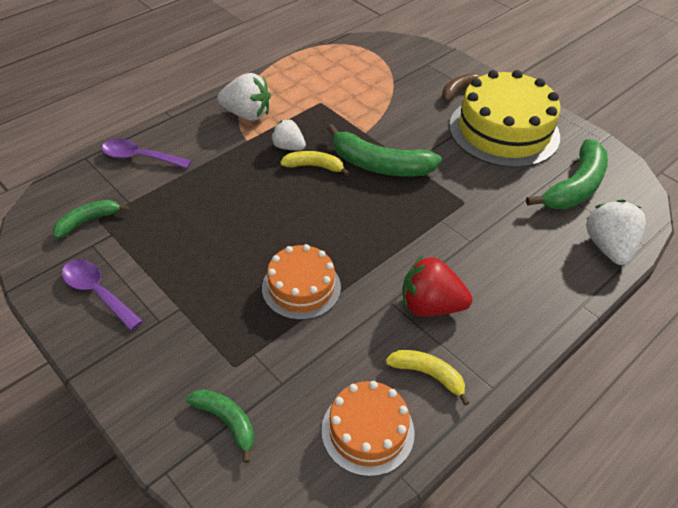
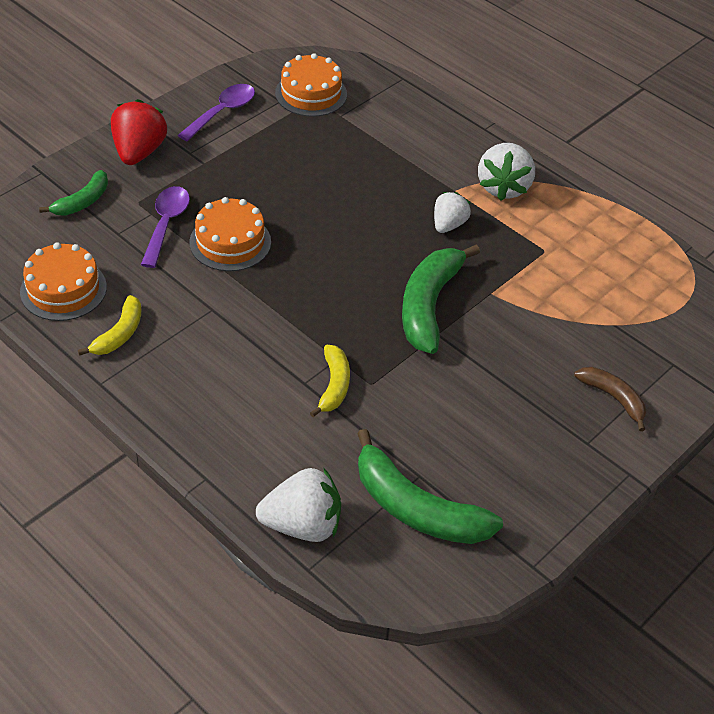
camera: 85 degrees right, 0 degrees up
green banana [53,200,129,239] -> orange cake [275,53,347,117]
purple spoon [101,139,191,169] -> purple spoon moved to [141,186,190,268]
yellow banana [280,151,349,176] -> yellow banana moved to [310,344,350,417]
red strawberry [403,256,472,317] -> red strawberry moved to [111,99,167,165]
yellow cake [449,70,561,168] -> none

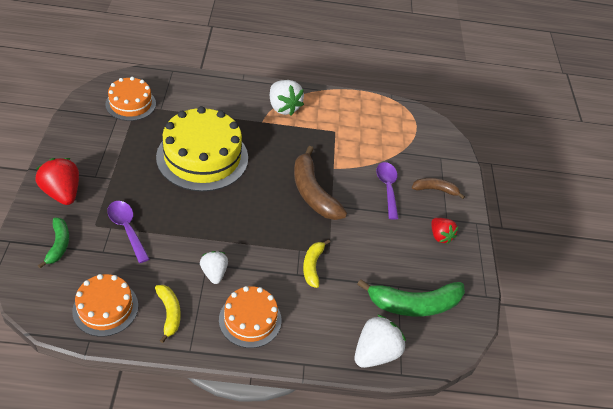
camera: 45 degrees left, 0 degrees up
purple spoon [178,84,255,141] -> purple spoon moved to [376,162,399,220]
orange cake [189,197,271,271] -> orange cake moved to [219,286,281,348]
yellow banana [310,344,350,417] -> yellow banana turned 135 degrees counterclockwise [303,239,330,288]
green banana [402,245,480,354] -> brown banana [294,146,347,220]
white strawberry [434,192,471,233] -> white strawberry moved to [200,251,228,284]
none -> yellow cake [156,106,248,192]
none -> red strawberry [431,218,459,244]

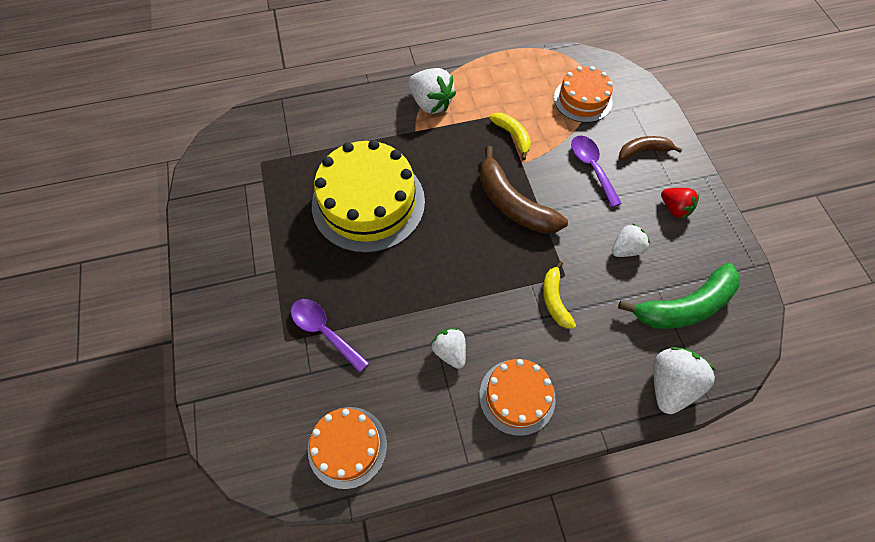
camera: 10 degrees left, 15 degrees up
red strawberry [36,158,79,205] -> none
green banana [38,217,69,268] -> none
orange cake [105,77,156,121] -> orange cake moved to [554,66,613,123]
yellow banana [155,285,181,343] -> yellow banana moved to [489,113,531,160]
none -> white strawberry [612,223,650,257]

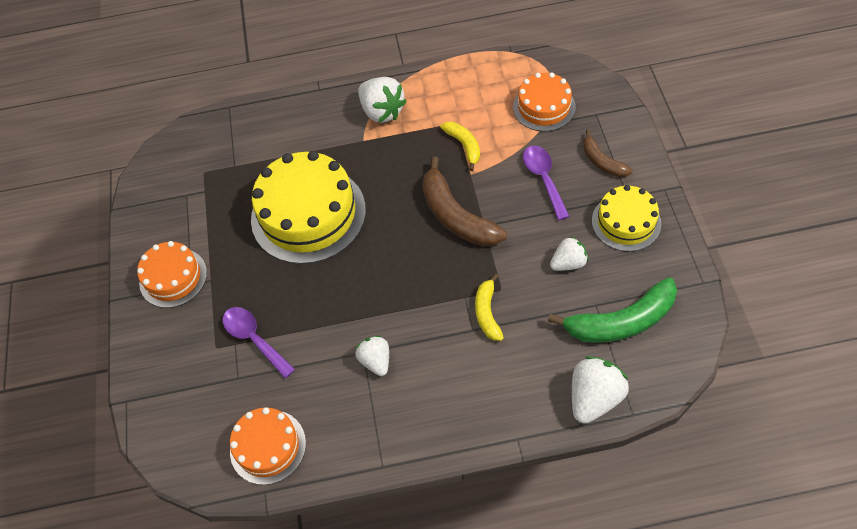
camera: 10 degrees right, 5 degrees down
orange cake [479,359,556,436] -> orange cake moved to [137,241,207,308]
brown banana [619,136,682,160] -> brown banana turned 120 degrees counterclockwise [583,129,633,177]
red strawberry [661,188,699,219] -> yellow cake [592,185,661,252]

